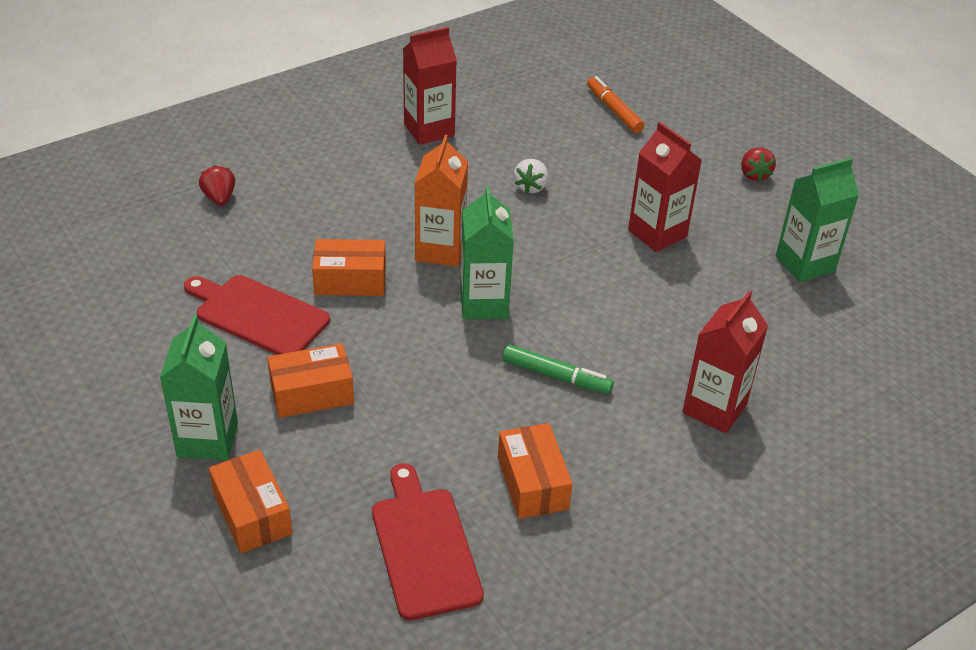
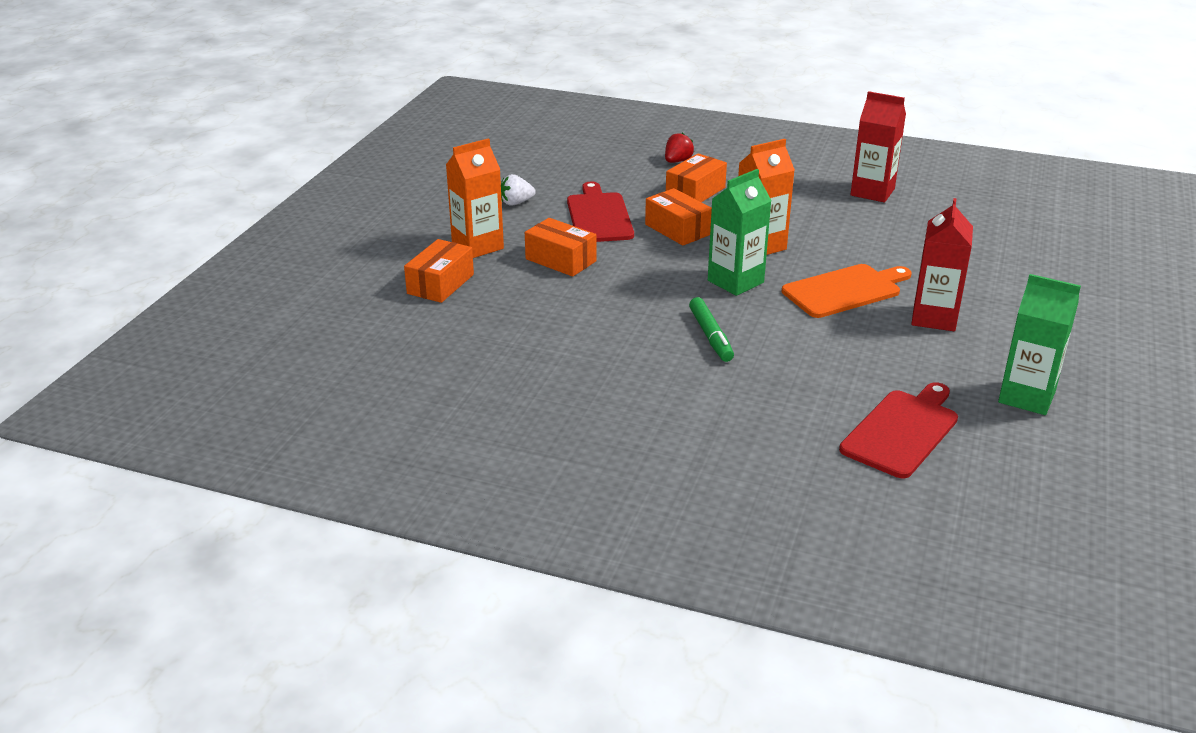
camera: 55 degrees right, 10 degrees down
green carton [160,315,238,460] -> orange carton [446,138,504,258]
red cutting board [372,463,484,620] -> red cutting board moved to [839,382,958,478]
orange box [498,423,573,519] -> orange box moved to [666,154,727,202]
white strawberry [514,159,548,194] -> white strawberry moved to [501,174,536,206]
orange marker [587,76,644,133] -> none
red carton [682,291,768,434] -> none
red strawberry [741,147,776,182] -> none
none -> orange cutting board [782,264,912,318]

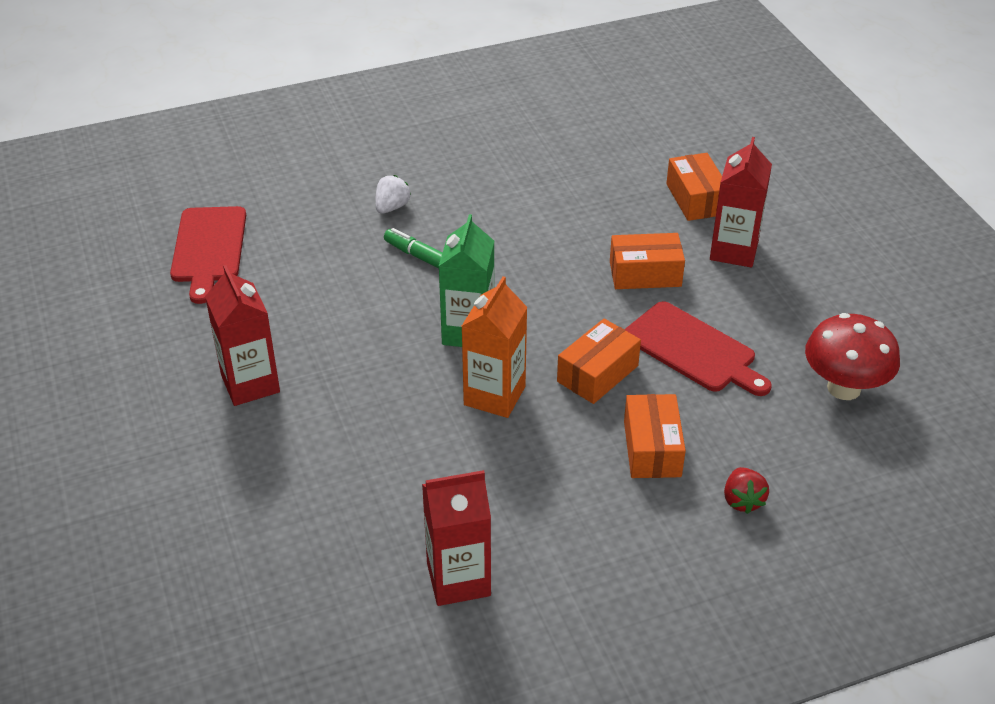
camera: 140 degrees right, 10 degrees up
orange carton [446,138,504,258] -> red carton [710,137,772,267]
white strawberry [501,174,536,206] -> white strawberry moved to [375,175,411,213]
orange box [645,188,712,246] -> orange box turned 60 degrees counterclockwise [557,319,641,404]
orange cutting board [782,264,912,318] -> none
green carton [998,274,1081,415] -> none
none -> red mushroom [805,313,900,400]

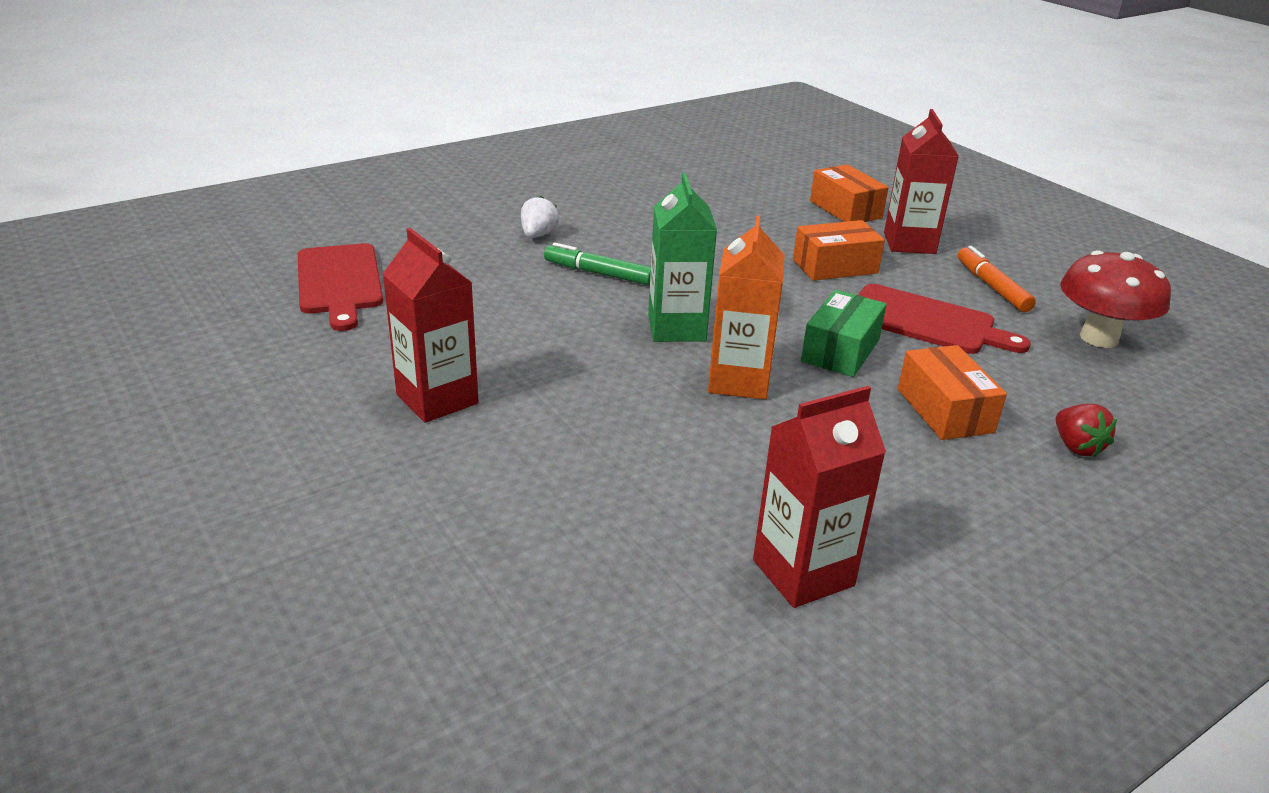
camera: 15 degrees left, 10 degrees down
orange box [557,319,641,404] -> green box [801,290,887,377]
none -> orange marker [958,246,1036,312]

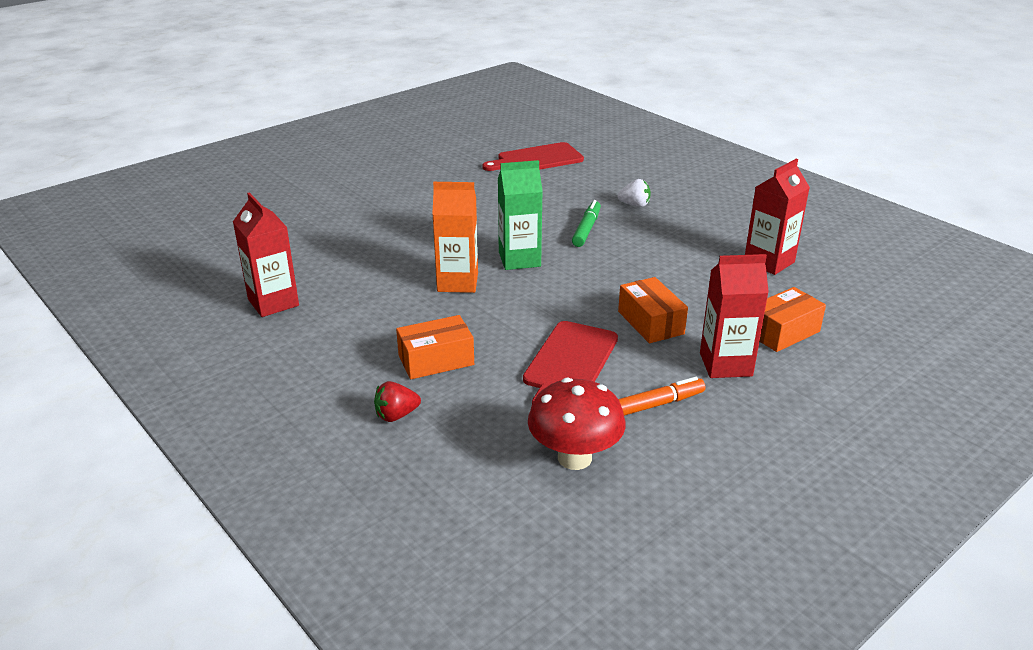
camera: 85 degrees right, 0 degrees up
red carton [383,228,479,423] -> red carton moved to [745,159,810,275]
green box [801,290,887,377] -> none

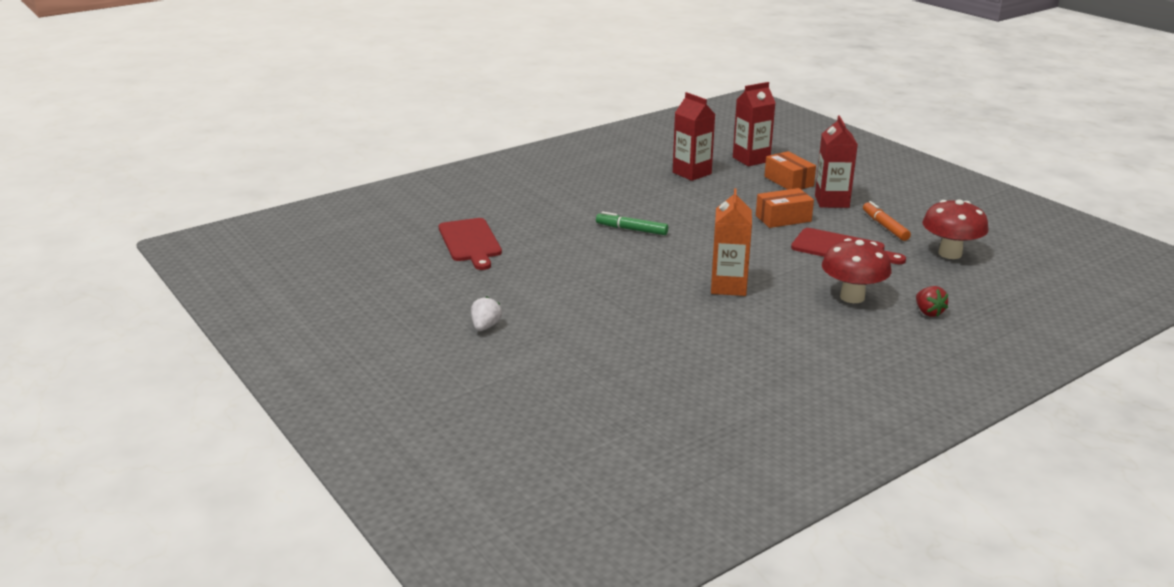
camera: 85 degrees left, 5 degrees down
red carton [233,192,299,317] -> red carton moved to [733,82,775,166]
orange box [396,315,474,379] -> red mushroom [822,238,892,303]
green carton [498,160,543,270] -> none
white strawberry [617,179,651,207] -> white strawberry moved to [471,296,502,331]

